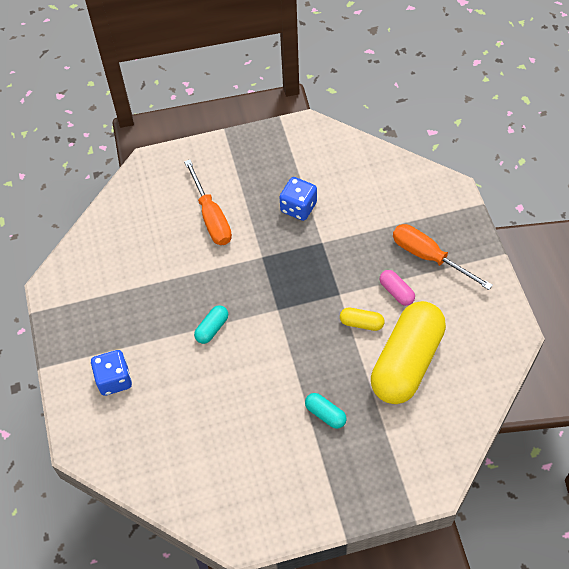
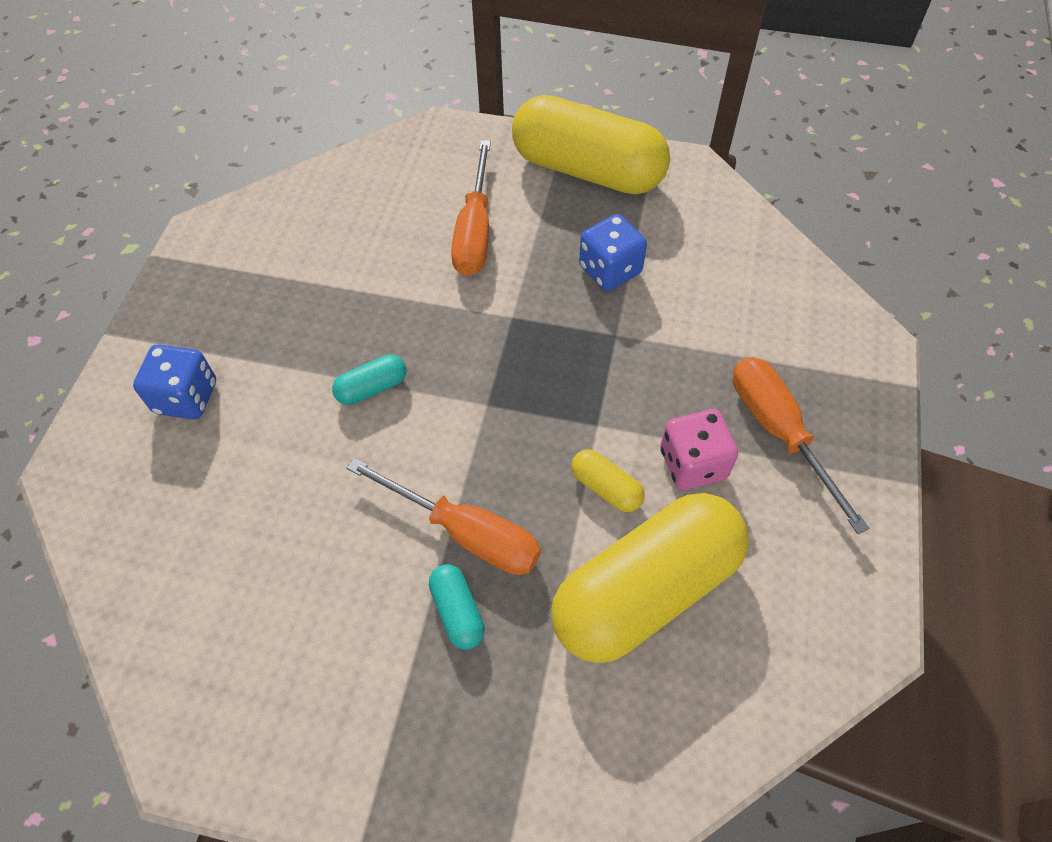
camera: 25 degrees right, 0 degrees up
pink capsule [380,270,415,306] -> pink dice [660,409,738,490]
none -> orange screwdriver [347,458,541,575]
none -> yellow capsule [512,95,670,194]

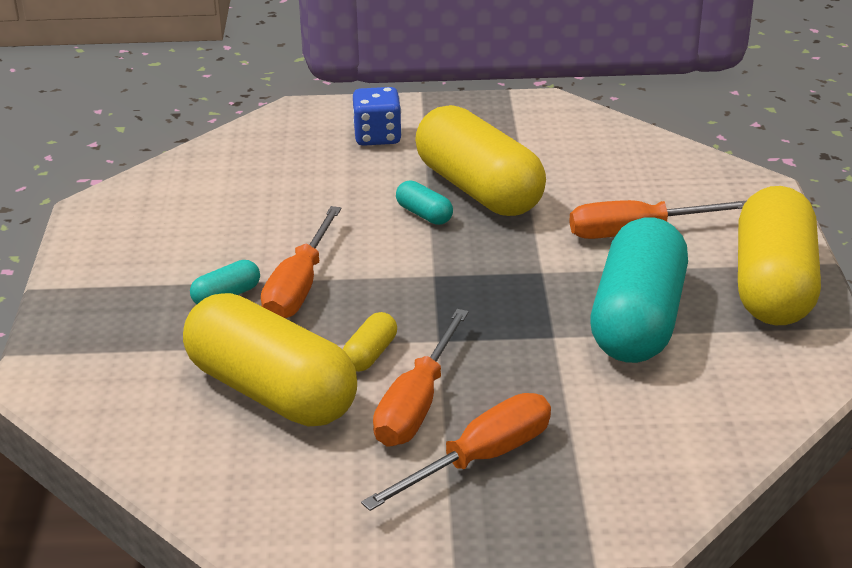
camera: 75 degrees right, 25 degrees down
blue dice [579,214,647,291] -> turquoise capsule [590,217,688,363]
pink dice [660,409,738,490] -> orange screwdriver [373,309,469,447]
none -> yellow capsule [415,105,546,216]

